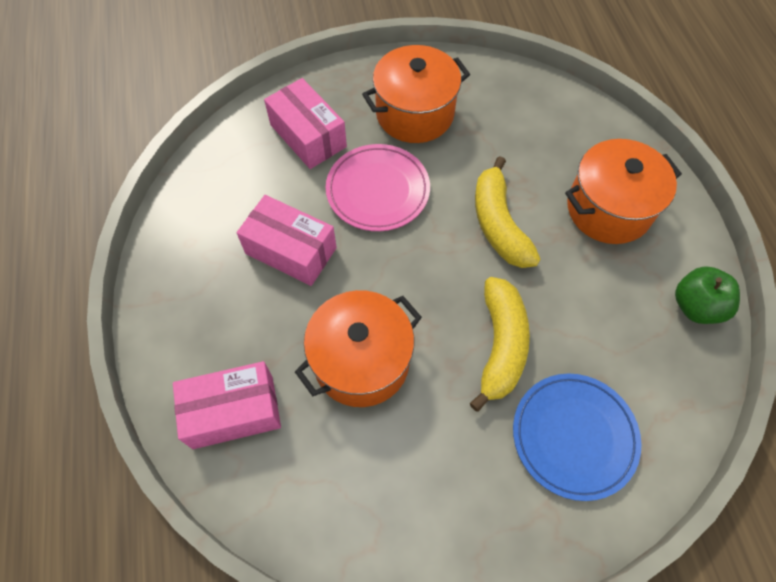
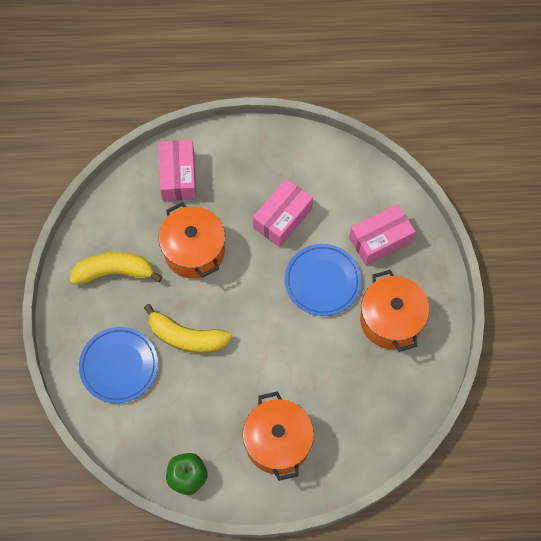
camera: 100 degrees right, 5 degrees up
pink plate [326,144,430,231] -> blue plate [285,244,361,316]
yellow banana [475,156,541,268] -> yellow banana moved to [69,252,162,285]

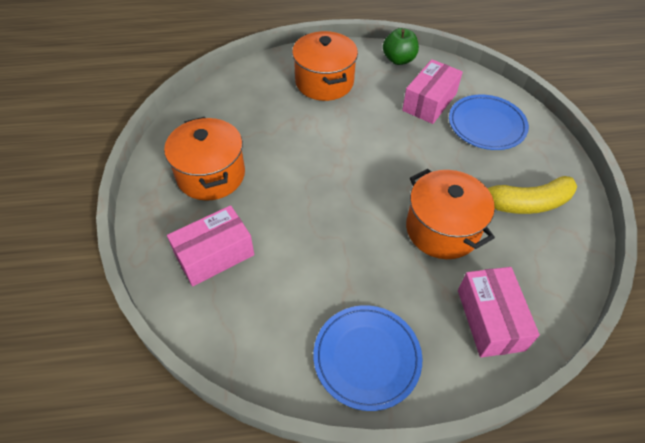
camera: 175 degrees right, 15 degrees down
yellow banana [144,304,232,353] -> none
pink box [253,179,313,247] -> pink box moved to [402,59,463,124]
blue plate [285,244,361,316] -> blue plate moved to [313,305,422,411]

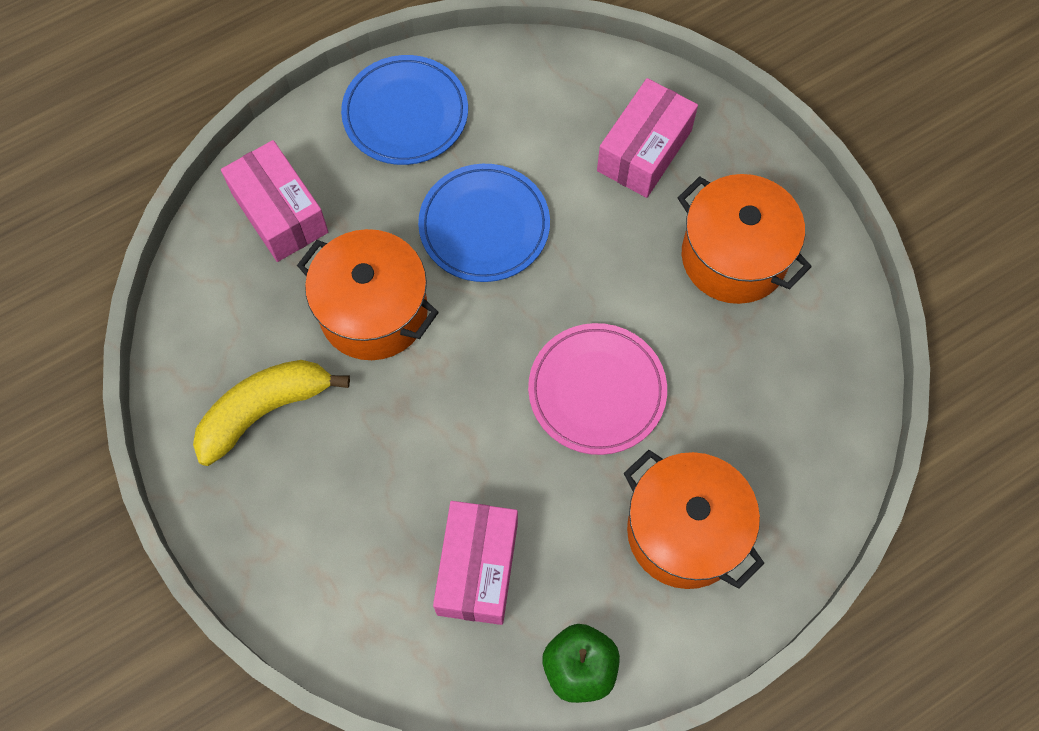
camera: 155 degrees right, 15 degrees up
blue plate [449,95,529,150] -> blue plate moved to [418,164,550,282]
none -> pink plate [528,323,667,455]

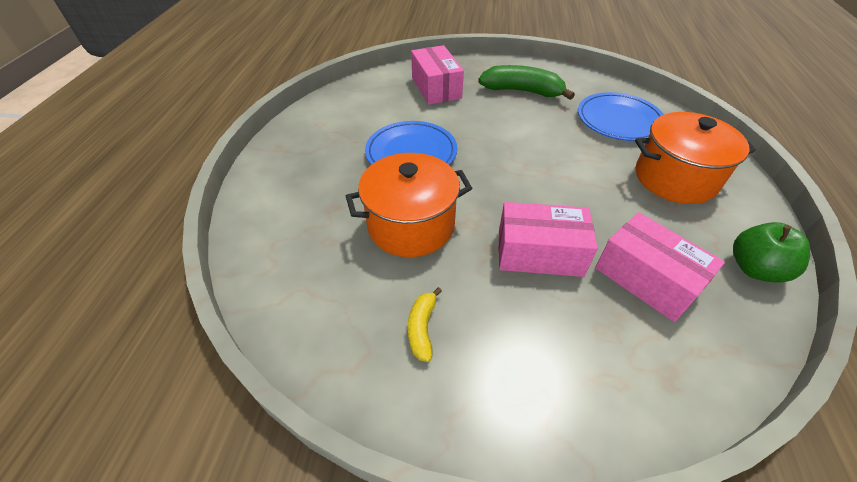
camera: 50 degrees left, 20 degrees down
yellow banana [193,360,350,466] -> yellow banana [408,287,442,362], size x0.52
pink box [221,140,328,262] -> pink box moved to [499,202,598,277]
blue plate [341,55,468,165] -> blue plate moved to [578,92,664,141]
pink plate [528,323,667,455] -> none
orange pot [678,174,812,304] -> green banana [478,65,575,100]

